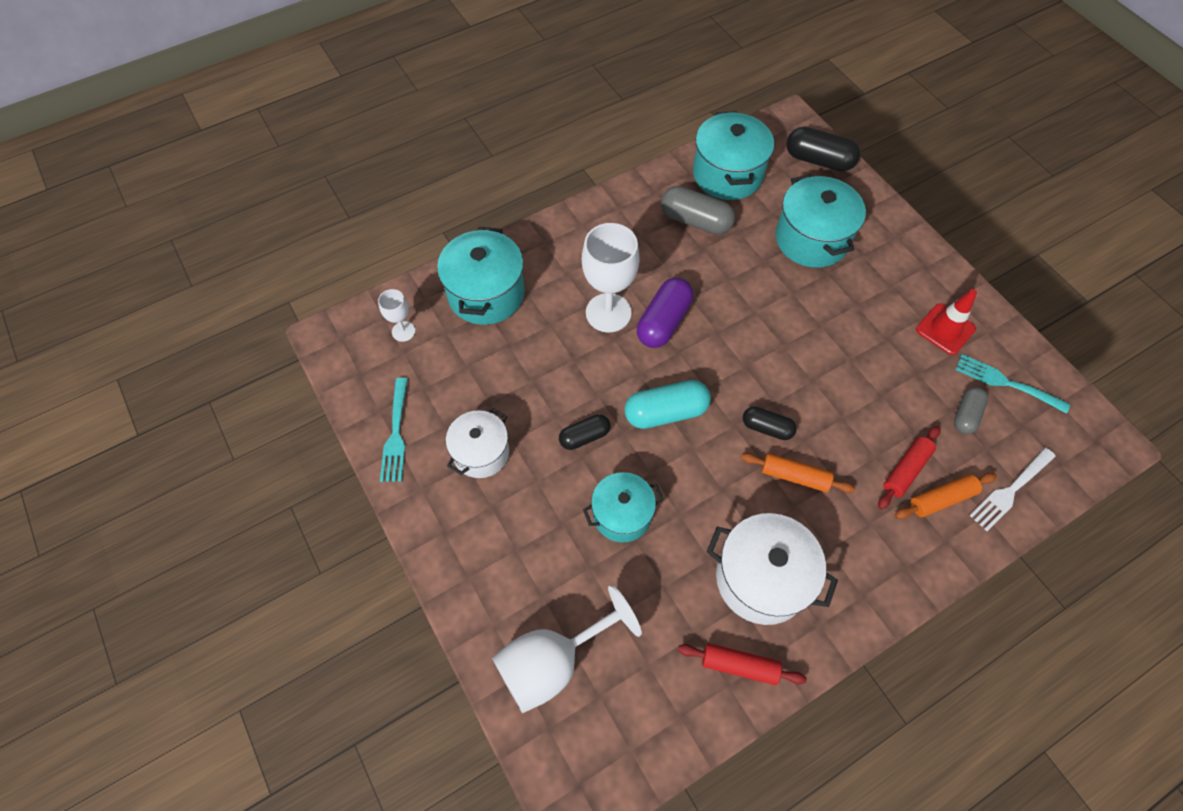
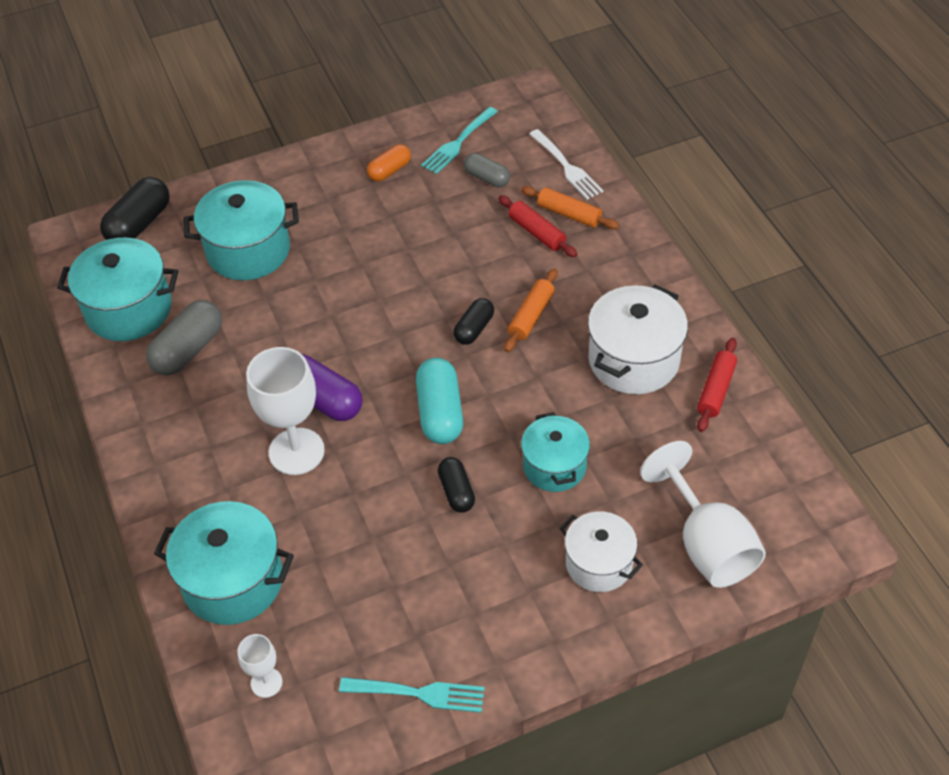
camera: 80 degrees left, 10 degrees down
white pot [446,408,509,478] -> white pot moved to [559,511,643,592]
orange rolling pin [895,473,997,519] -> orange rolling pin turned 45 degrees counterclockwise [521,186,619,229]
red traffic cone [916,289,977,355] -> orange capsule [367,144,411,182]

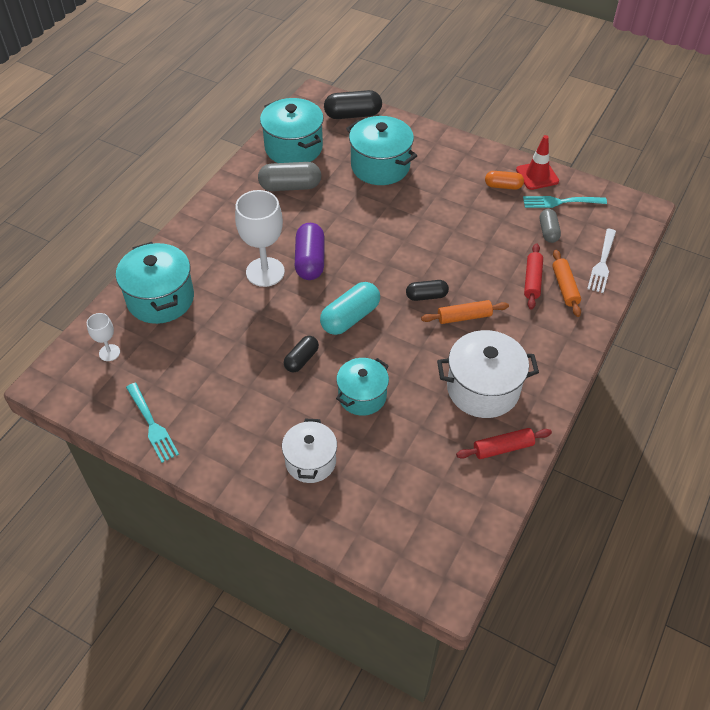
camera: 50 degrees right, 0 degrees up
white goblet [640,441,766,588] -> none
none -> red traffic cone [516,135,559,190]

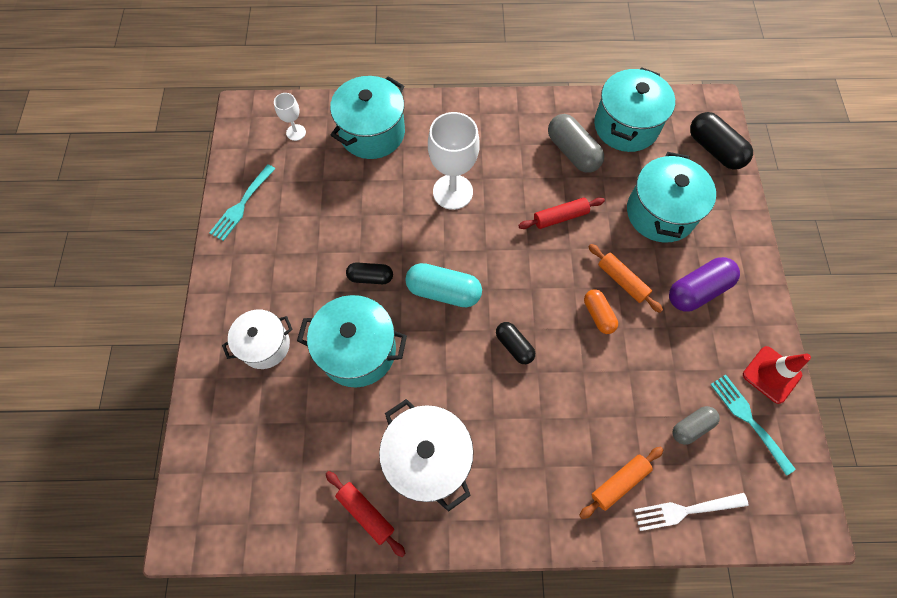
camera: 60 degrees right, 15 degrees up
purple capsule [295,223,325,280] -> purple capsule moved to [669,257,740,312]
turquoise pot [336,358,389,416] -> turquoise pot [297,295,407,387], size x1.52
orange rolling pin [421,300,509,324] -> orange rolling pin moved to [588,244,663,313]
orange capsule [485,171,524,190] -> orange capsule moved to [584,289,618,334]
red rolling pin [524,243,543,309] -> red rolling pin moved to [518,197,605,229]

